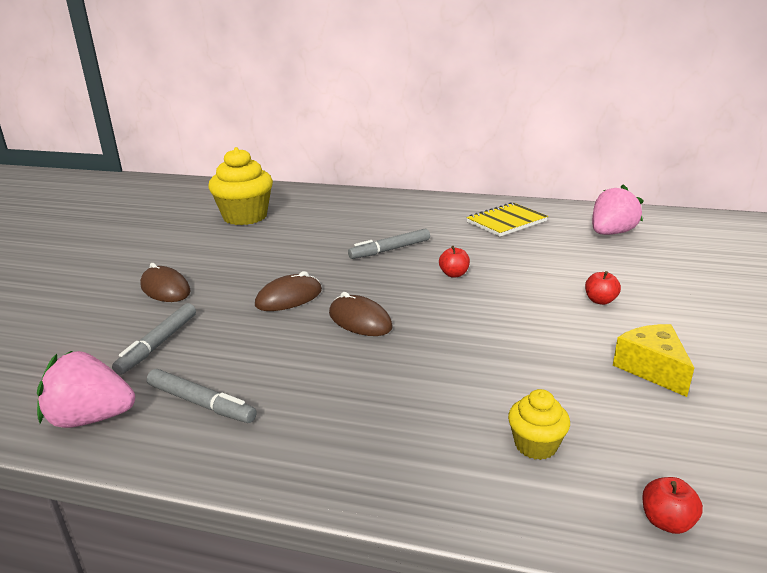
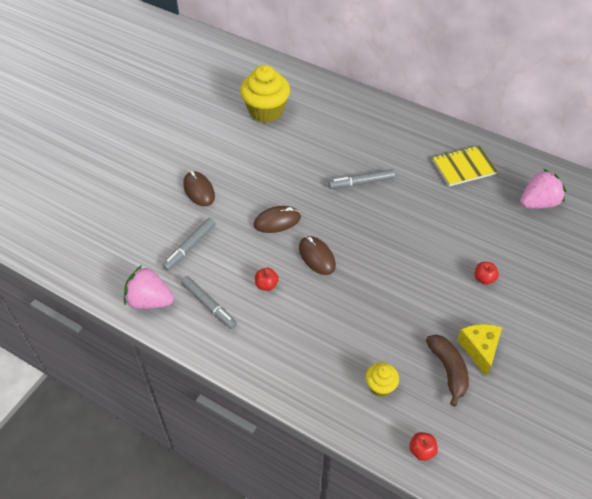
camera: 15 degrees right, 25 degrees up
red apple [439,246,470,278] -> red apple moved to [255,268,279,291]
none -> brown banana [426,335,469,407]

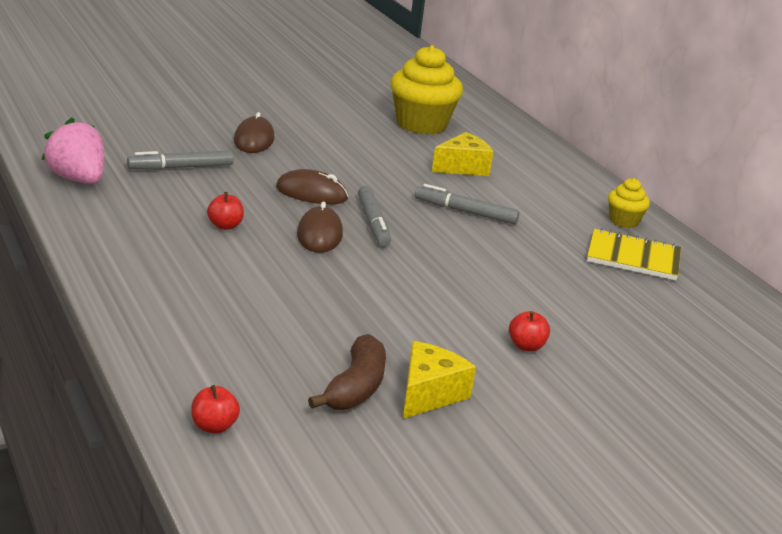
camera: 30 degrees right, 25 degrees down
grey marker [181,276,237,329] -> grey marker moved to [358,186,391,247]
yellow cupcake [366,362,399,397] -> yellow cupcake moved to [608,178,650,228]
pink strawberry [520,169,566,209] -> none
none -> yellow cheese [432,132,493,176]

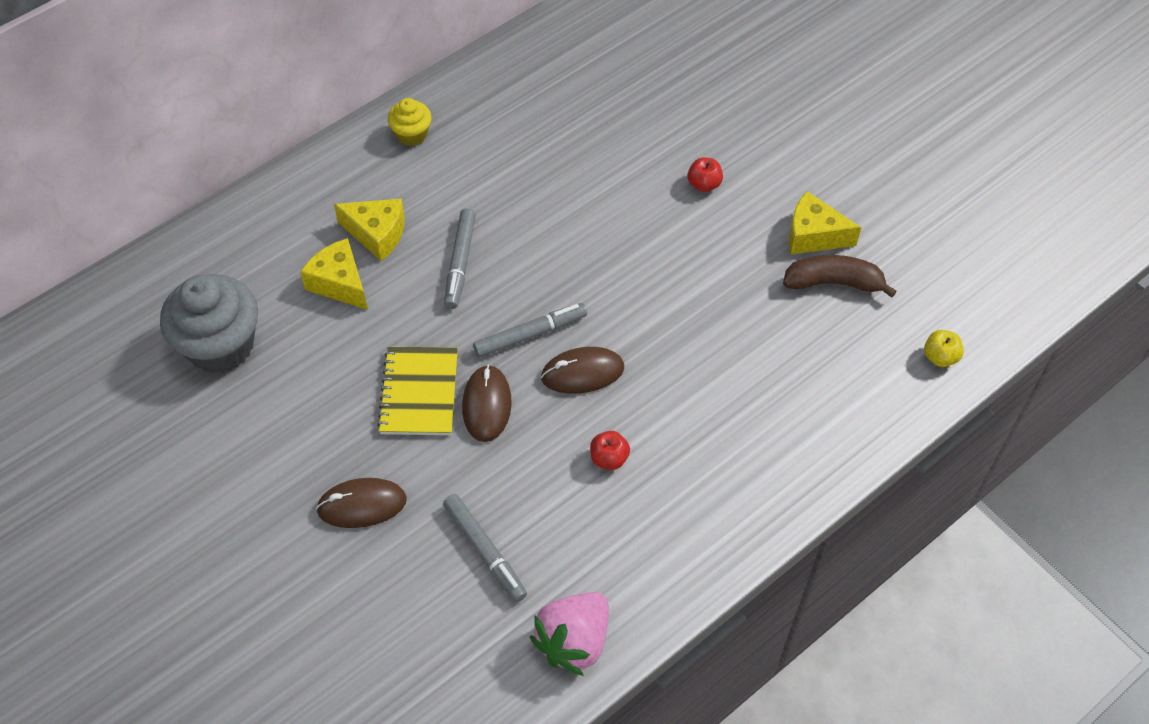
camera: 100 degrees left, 30 degrees up
red apple [191,385,240,434] -> yellow apple [924,330,964,367]
yellow cupcake [390,45,463,134] -> grey cupcake [160,274,258,373]
yellow notebook [587,228,681,280] -> yellow notebook moved to [377,347,458,435]
none -> yellow cheese [334,198,405,261]

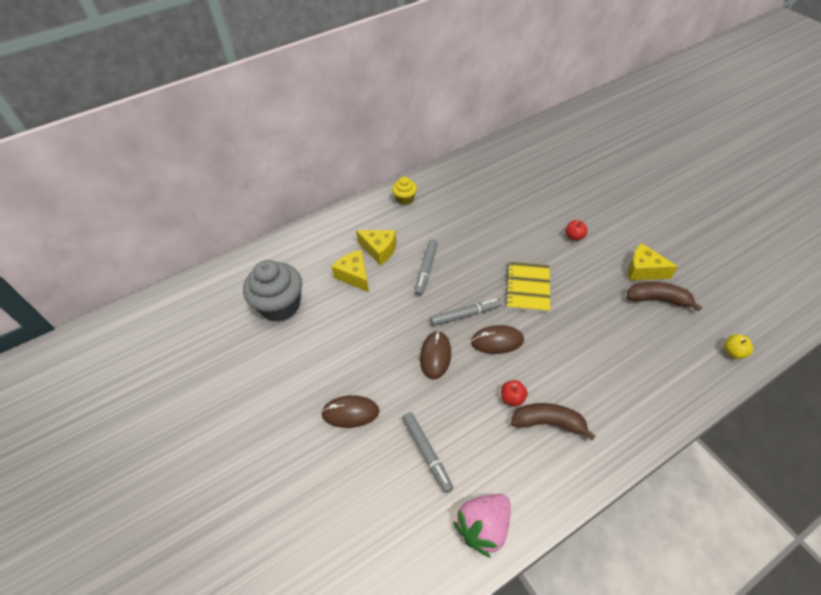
camera: 10 degrees right, 5 degrees down
yellow notebook [377,347,458,435] -> yellow notebook moved to [505,262,550,313]
none -> brown banana [511,403,596,441]

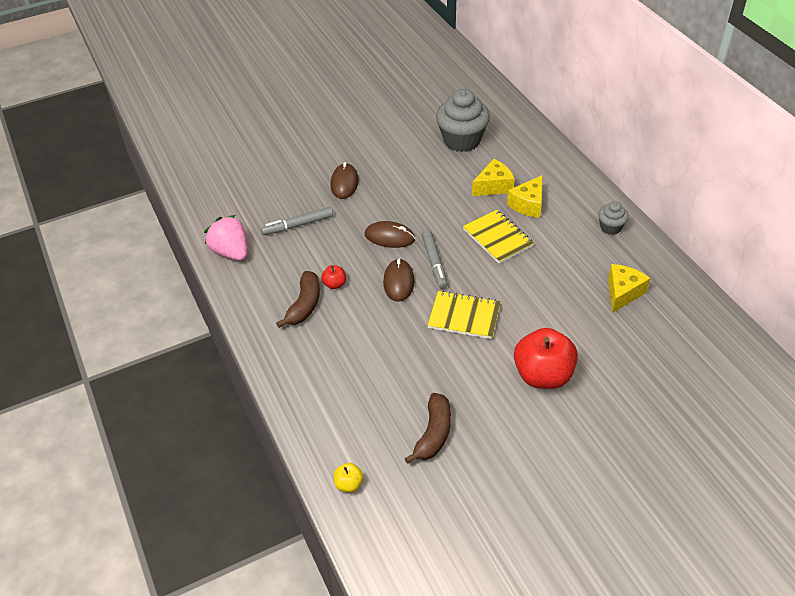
camera: 95 degrees right, 5 degrees down
yellow cupcake [392,177,417,205] -> grey cupcake [598,201,629,235]
grey marker [415,239,438,296] -> yellow notebook [463,210,534,264]
red apple [565,220,587,241] -> red apple [514,328,578,389], size x2.28
yellow cheese [628,243,678,281] -> yellow cheese moved to [608,264,651,313]

